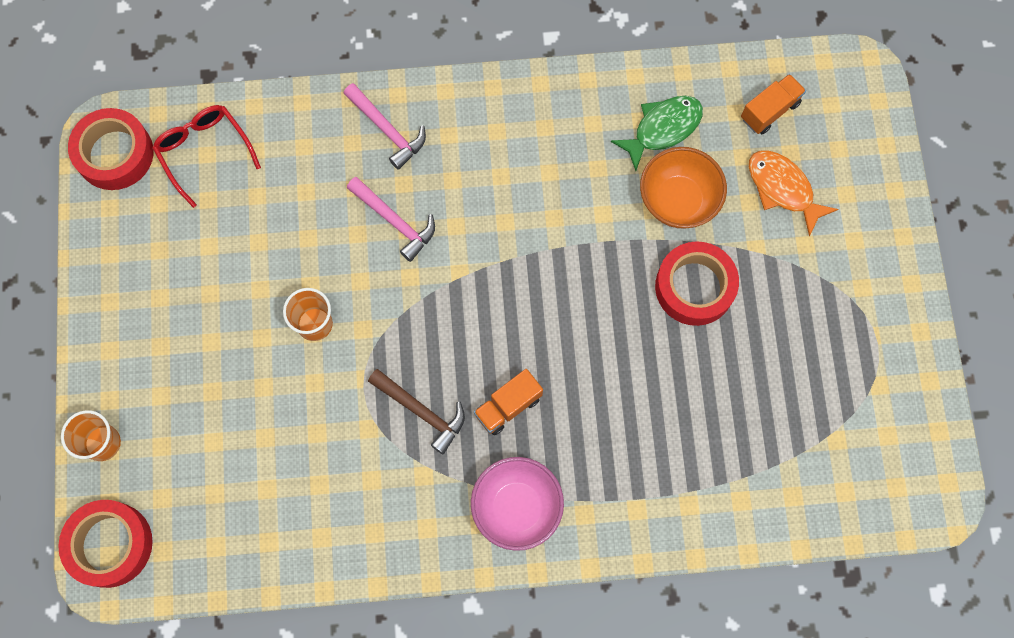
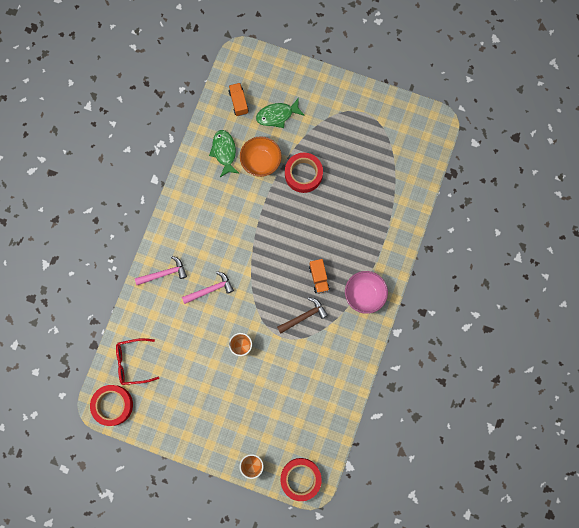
camera: 65 degrees left, 5 degrees up
orange fish [749,150,838,236] -> green fish [256,98,305,128]

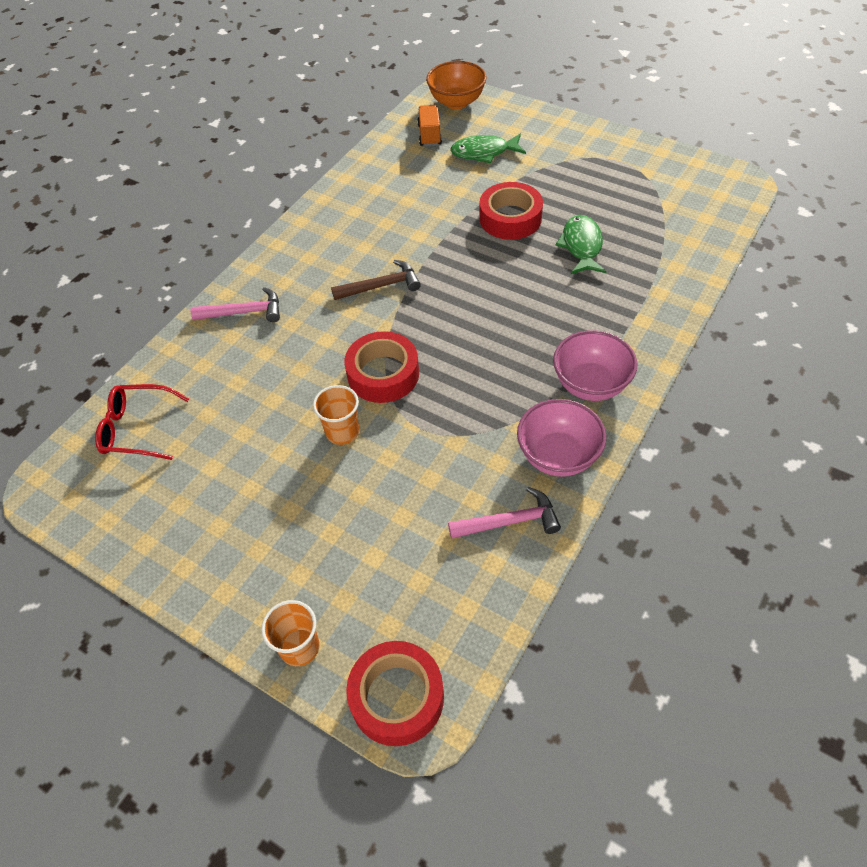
camera: 15 degrees right, 25 degrees down
red tape [90,385,133,426] -> red tape moved to [344,331,419,403]
pink hammer [182,271,234,304] -> pink hammer moved to [448,487,561,539]
green fish [209,130,240,177] -> green fish moved to [555,215,607,274]
orange bowl [240,136,282,177] -> orange bowl moved to [426,61,487,109]
brown hammer [277,297,328,334] -> brown hammer moved to [331,260,421,300]
orange truck [309,259,330,294] -> none
none -> pink bowl [517,399,606,477]

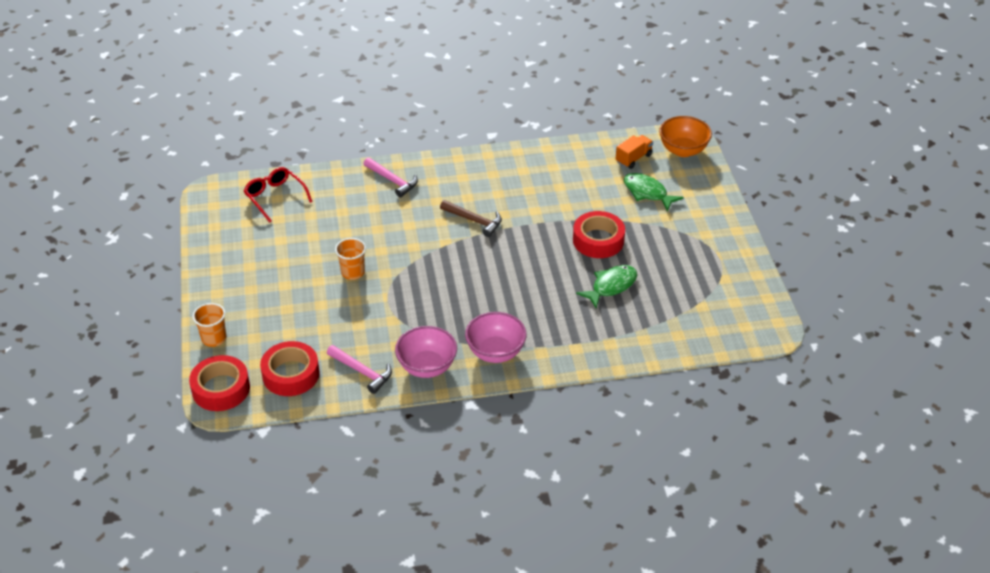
camera: 45 degrees right, 10 degrees down
red tape [344,331,419,403] -> red tape moved to [260,341,320,396]

